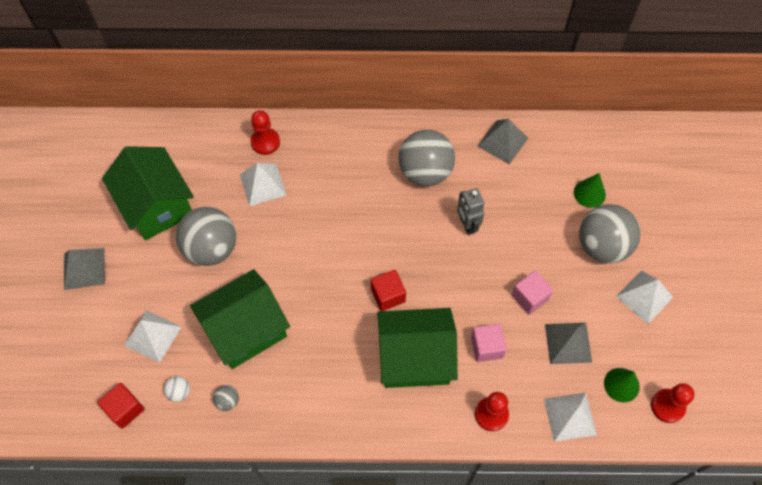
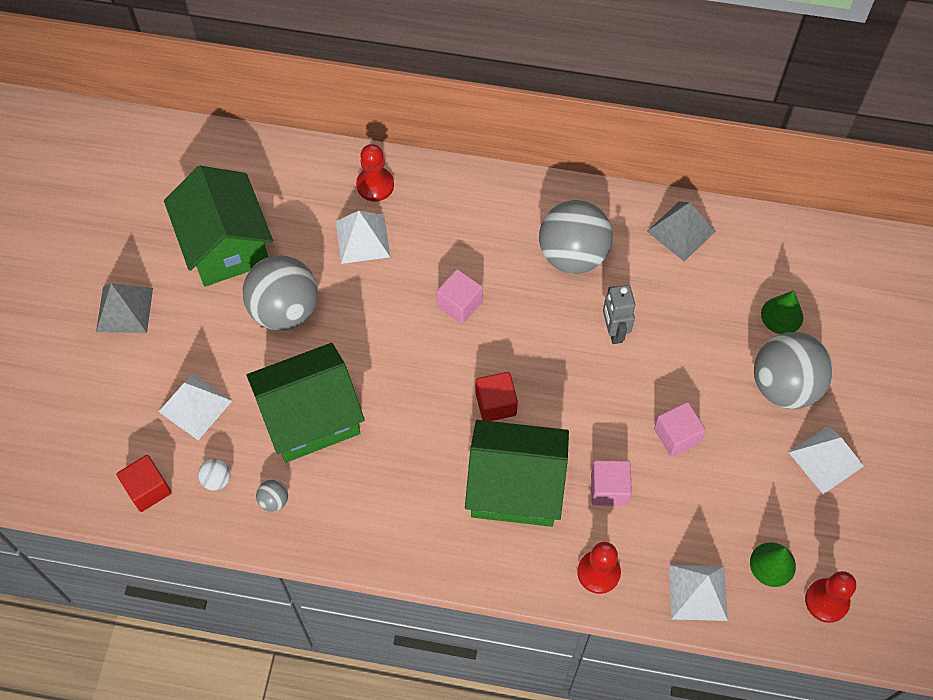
camera: 10 degrees right, 0 degrees up
grey pyramid [545,323,592,364] -> none
none -> pink cube [436,269,483,324]

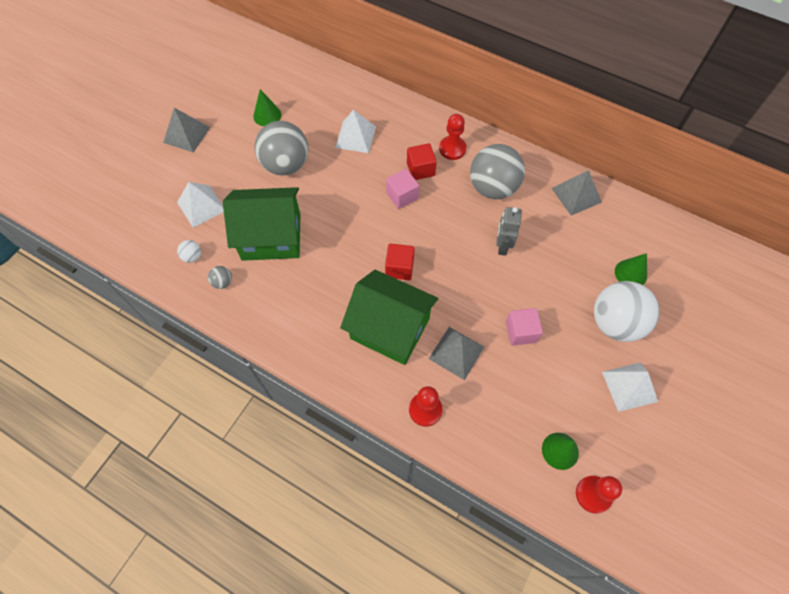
camera: 20 degrees right, 0 degrees up
red cube [116,455,171,512] -> red cube moved to [407,143,437,180]
green house [164,166,273,287] -> green cone [253,89,281,126]
red pawn [356,144,394,202] -> red pawn moved to [439,114,466,160]
pink cube [591,460,632,506] -> grey pyramid [429,327,484,380]
white pyramid [669,565,728,621] -> none
grey ball [754,332,833,409] -> white ball [594,281,659,342]

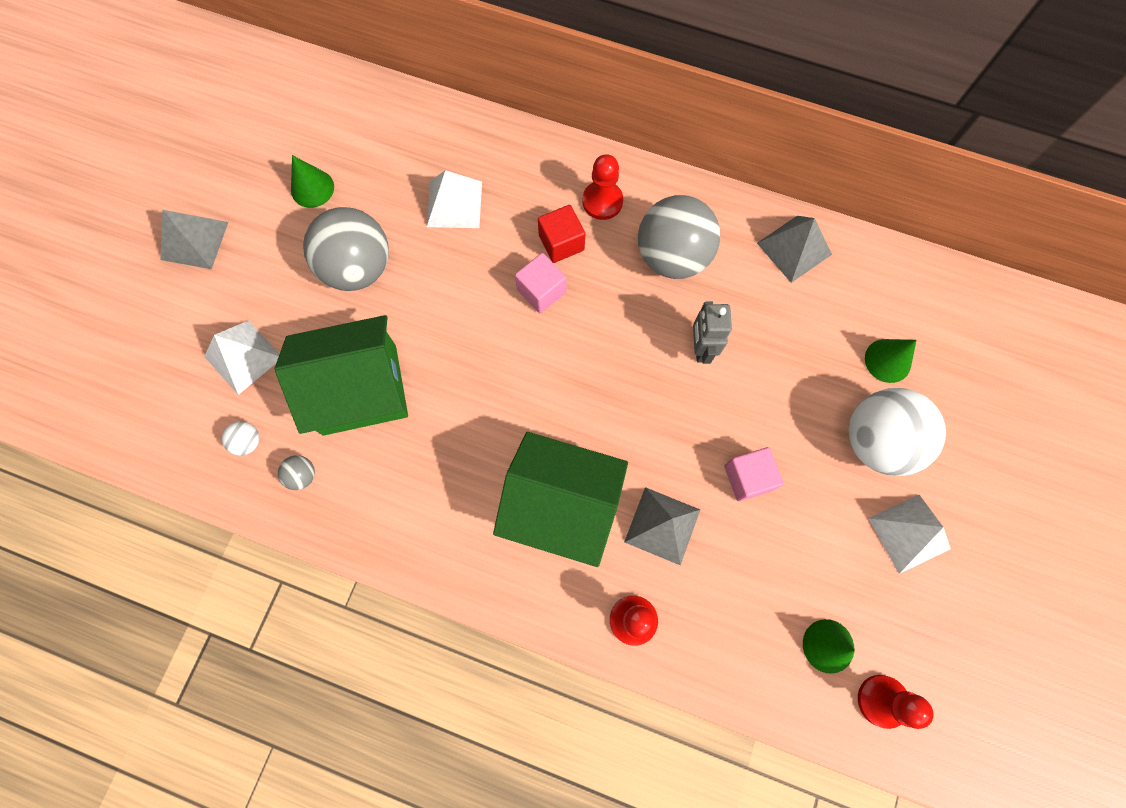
camera: 10 degrees left, 10 degrees up
red cube [385,244,415,280] -> none

